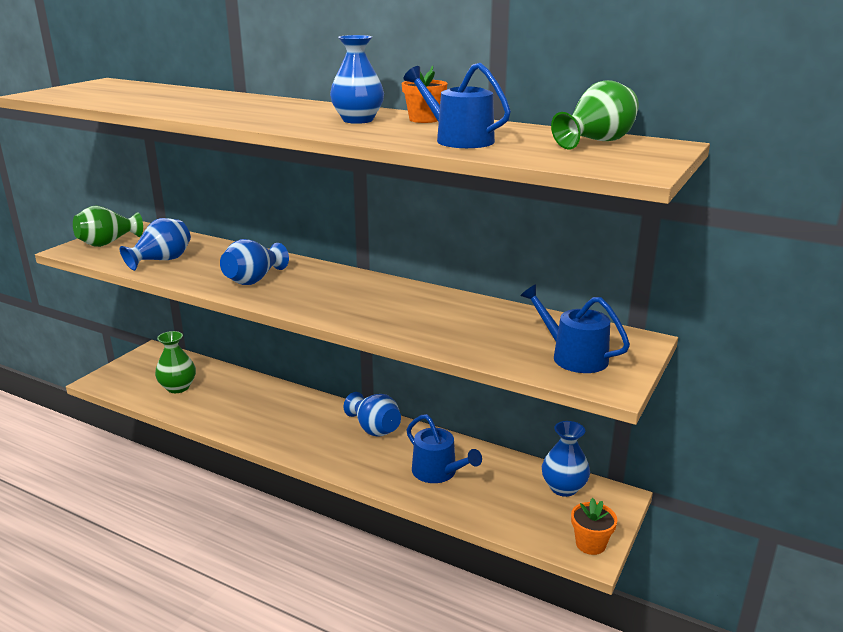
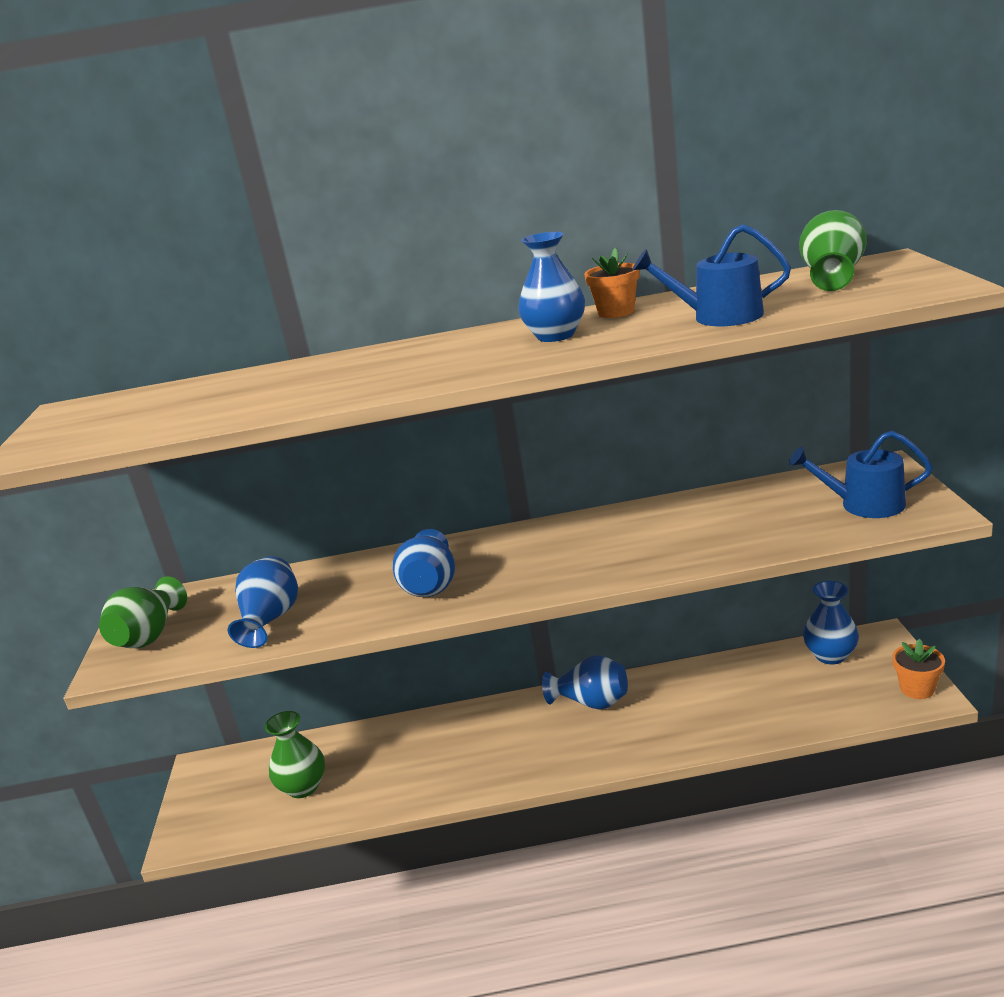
camera: 30 degrees left, 0 degrees up
blue watering can [407,414,482,483] -> none

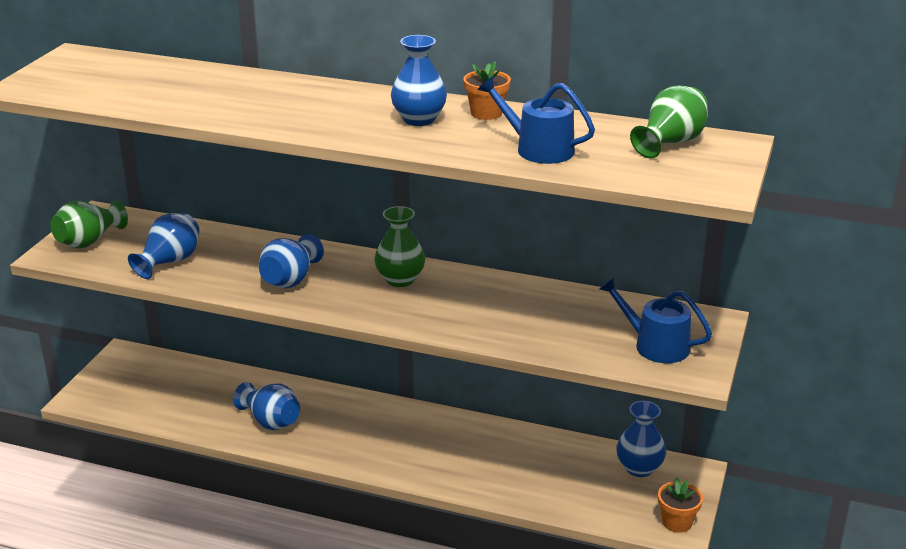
camera: 20 degrees right, 5 degrees up
green vase [265,711,325,798] -> green vase moved to [374,206,425,287]
blue vase [542,655,628,710] -> blue vase moved to [233,382,300,430]

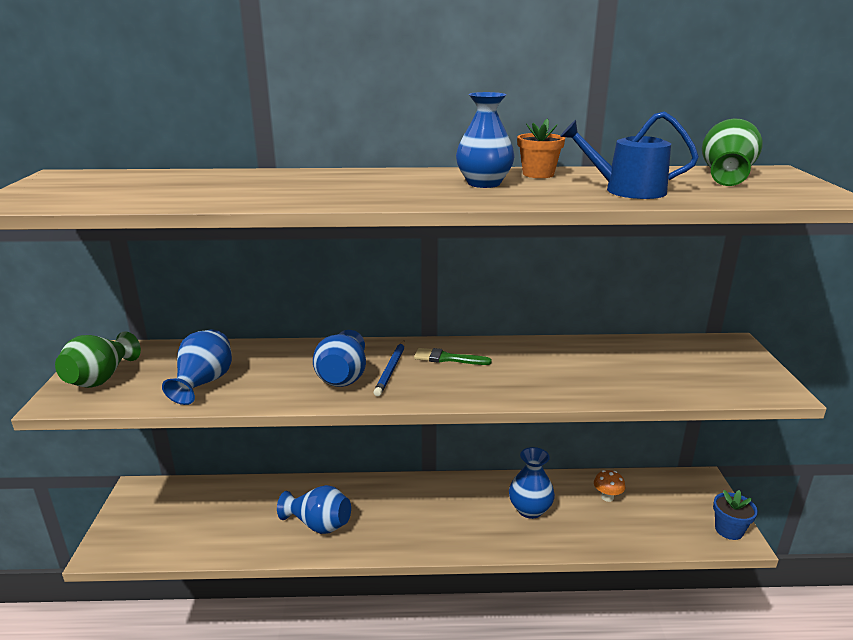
camera: 20 degrees left, 5 degrees down
green vase [374,206,425,287] -> green brush [414,348,492,365]
blue watering can [599,277,712,363] -> none
blue vase [616,401,666,477] -> blue vase moved to [509,447,555,519]
orange flower pot [658,477,703,533] -> blue flower pot [713,490,758,540]
none -> blue pencil [373,341,405,396]
none -> orange mushroom [594,470,625,502]

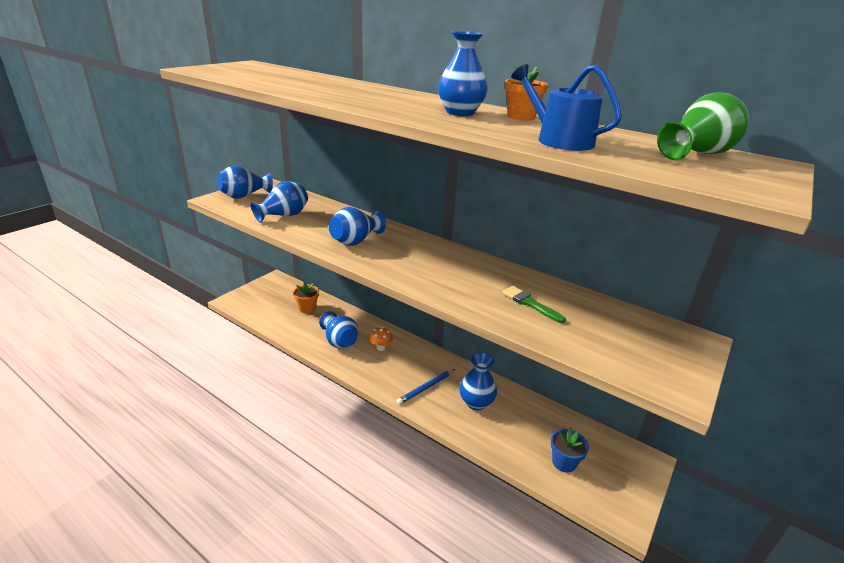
camera: 35 degrees right, 5 degrees up
green vase [55,331,141,388] -> blue vase [217,165,273,199]
blue pencil [373,341,405,396] -> blue pencil moved to [397,369,455,404]
green brush [414,348,492,365] -> green brush moved to [502,286,566,323]
orange mushroom [594,470,625,502] -> orange mushroom moved to [370,327,393,351]
blue flower pot [713,490,758,540] -> blue flower pot moved to [551,427,589,473]
none -> orange flower pot [293,282,319,313]

